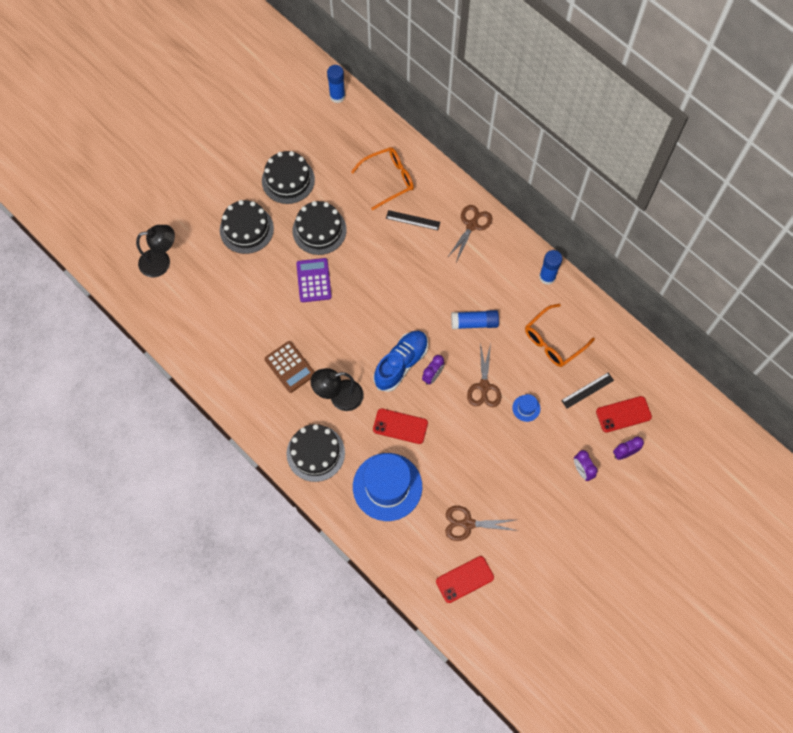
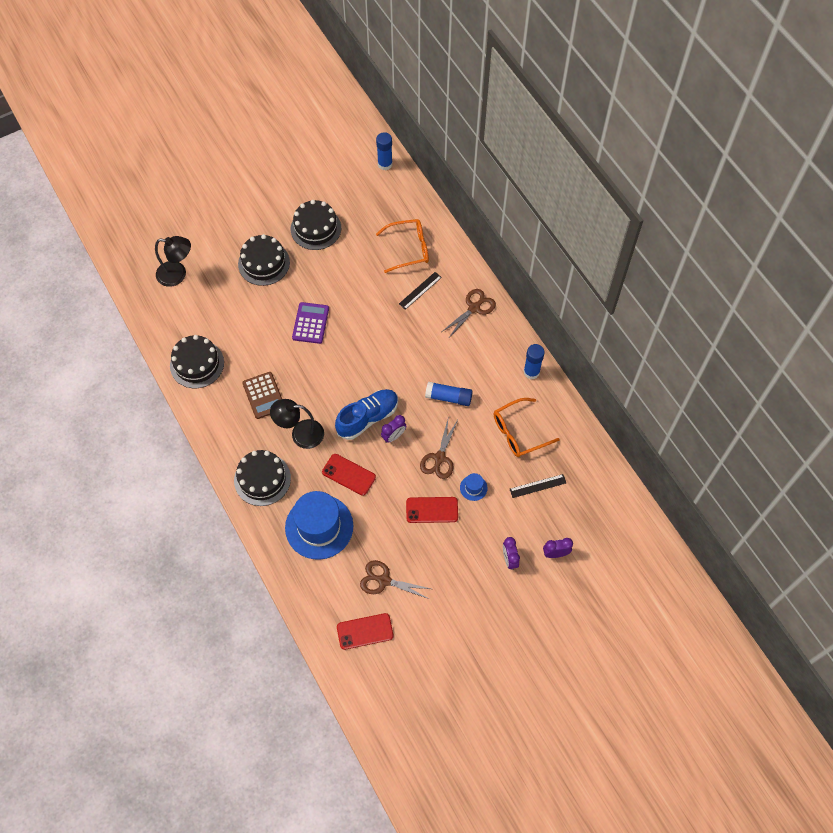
camera: 15 degrees right, 5 degrees down
black cake [292,201,347,255] -> black cake moved to [170,335,224,388]
black ruler [386,210,440,230] -> black ruler turned 75 degrees counterclockwise [399,272,442,310]
red phone [596,396,652,433] -> red phone moved to [406,497,458,523]

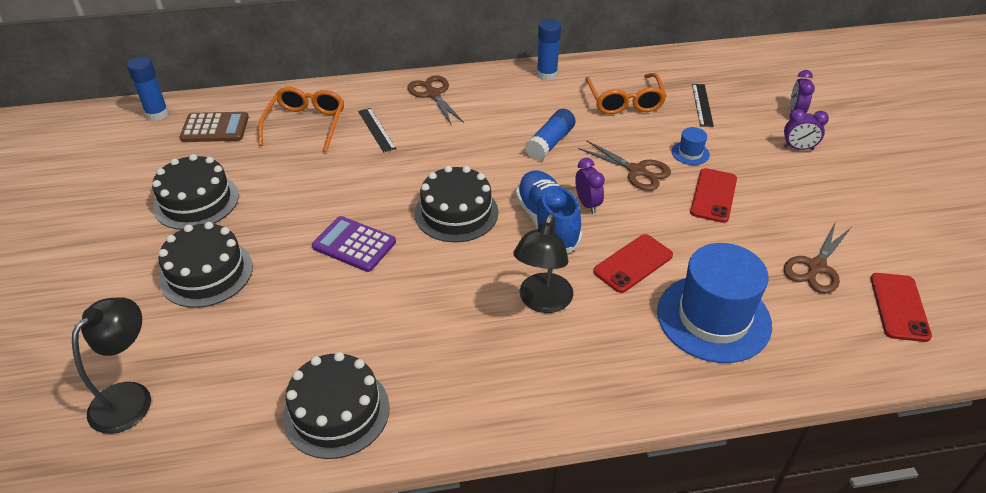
camera: 70 degrees left, 20 degrees down
black cake [234,450,291,506] -> black cake moved to [415,166,499,243]
brown calculator [242,372,282,419] -> brown calculator moved to [180,112,249,142]

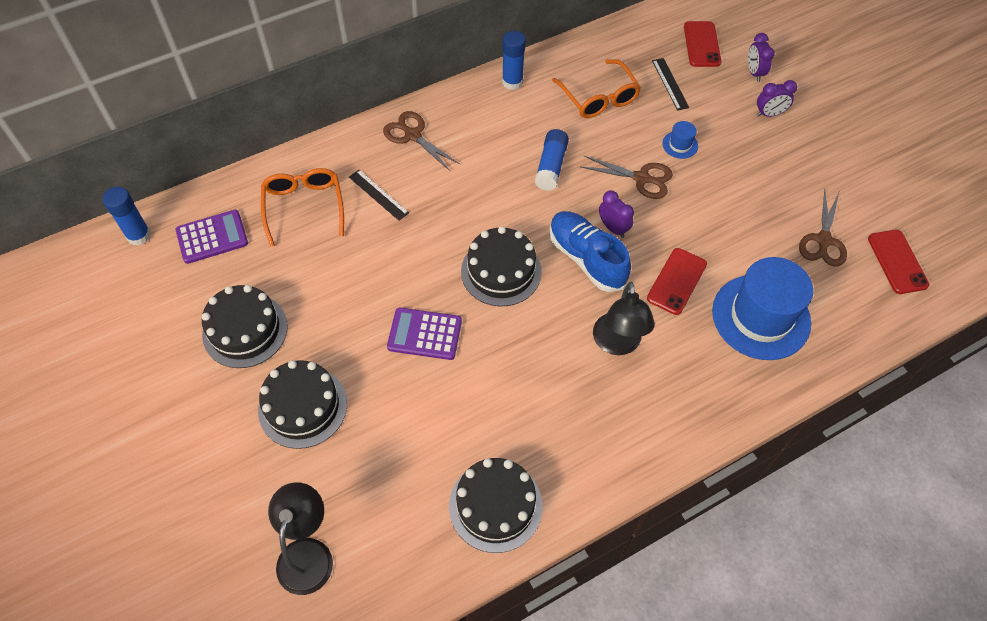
camera: 20 degrees left, 15 degrees up
brown calculator [180,112,249,142] -> purple calculator [176,210,248,264]
red phone [690,168,737,223] -> red phone moved to [684,21,721,67]

